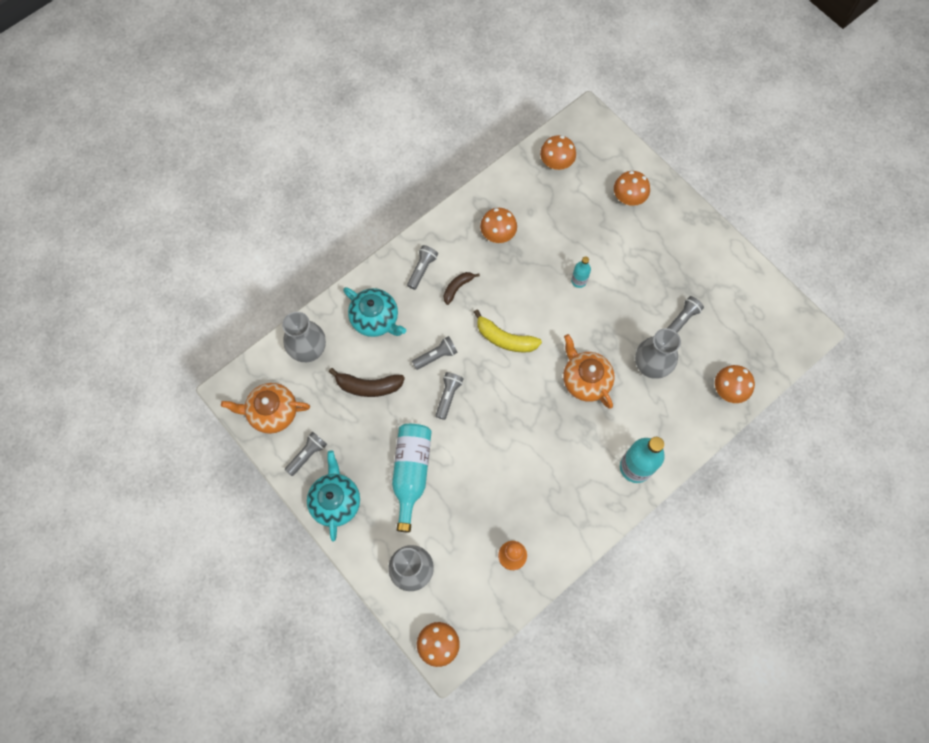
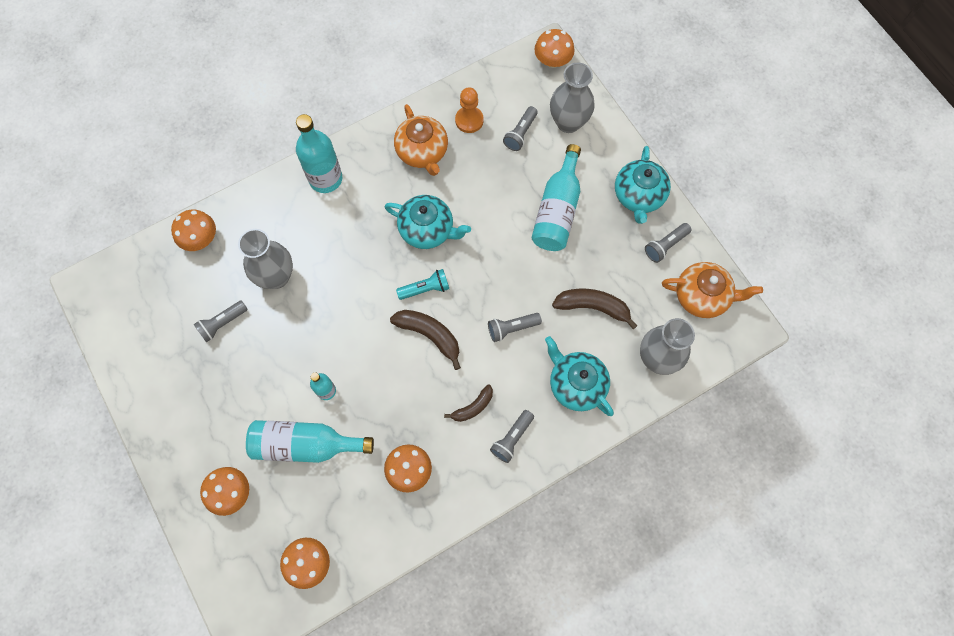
camera: 170 degrees left, 0 degrees up
grey flashlight [436,372,464,420] -> grey flashlight moved to [503,106,538,151]
yellow banana [474,309,542,353] -> brown banana [390,310,461,370]
orange teapot [563,334,615,409] -> orange teapot moved to [394,104,448,176]
none -> turquoise bottle [246,420,374,463]
none -> turquoise teapot [385,195,471,249]
none -> turquoise flashlight [396,269,449,300]

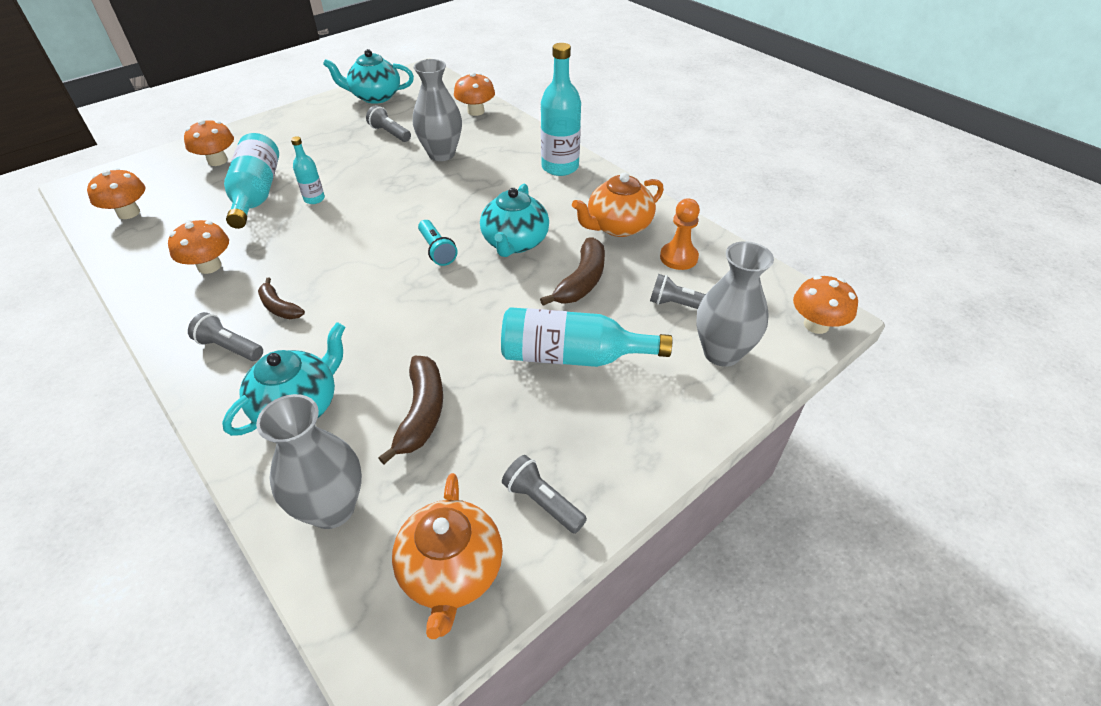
camera: 80 degrees right, 25 degrees down
brown banana [390,310,461,370] -> brown banana moved to [540,237,605,306]
grey flashlight [488,313,542,342] -> none
turquoise teapot [615,146,671,224] -> turquoise teapot moved to [323,49,414,104]

